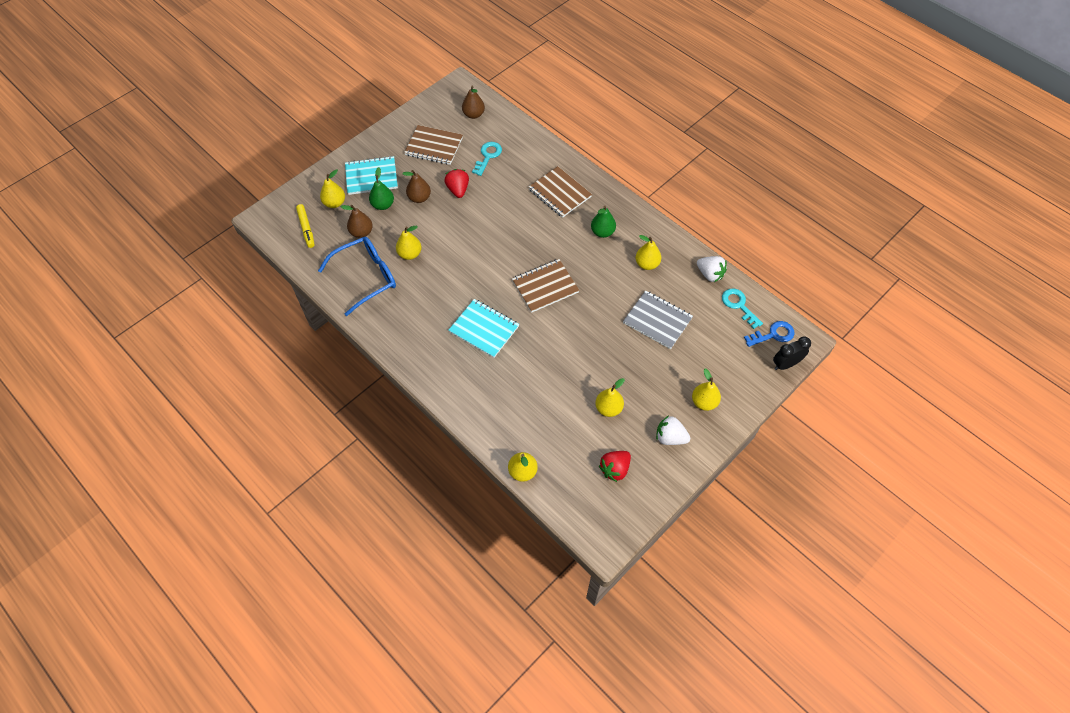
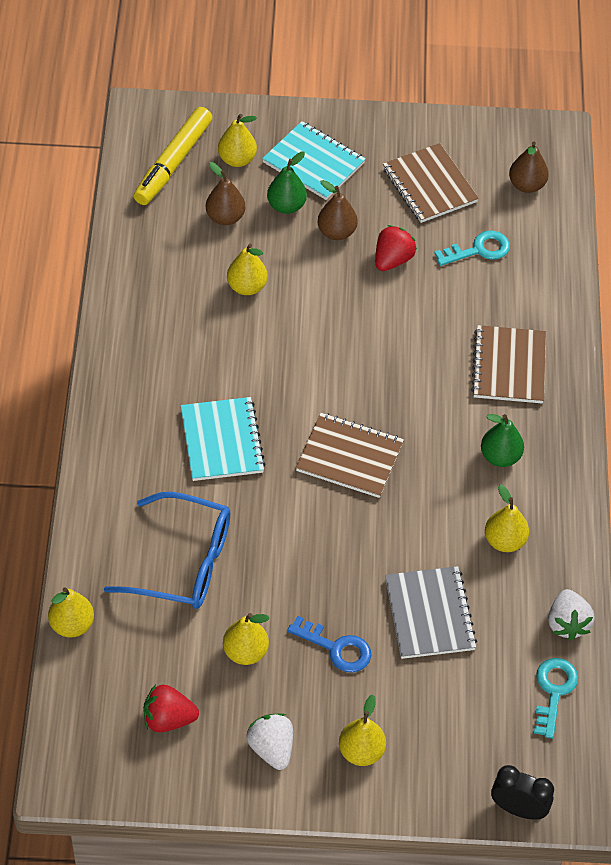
camera: 45 degrees right, 5 degrees down
yellow marker [296,204,315,248] -> yellow marker [134,107,213,205], size x1.58
blue glasses [318,236,396,316] -> blue glasses moved to [104,492,230,609]
blue key [744,321,794,347] -> blue key moved to [287,616,371,673]

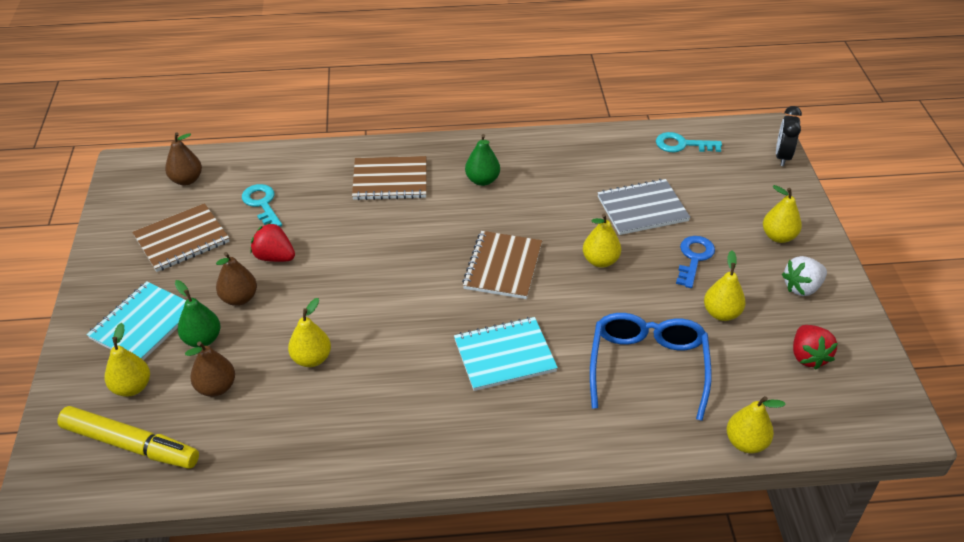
camera: 95 degrees left, 10 degrees down
yellow pear [485,484,529,552] -> yellow pear moved to [583,214,621,268]
white strawberry [548,589,595,641] -> none

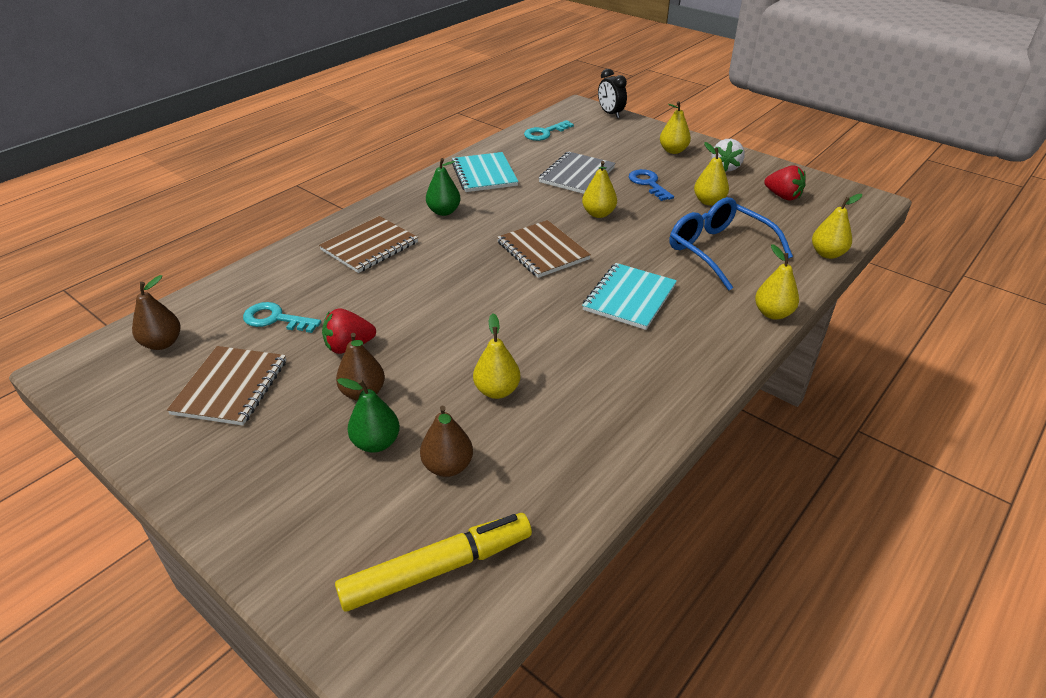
camera: 45 degrees left, 5 degrees down
turquoise notebook [87,281,186,360] -> turquoise notebook moved to [452,152,519,192]
yellow pear [105,323,150,397] -> yellow pear moved to [755,244,799,320]

